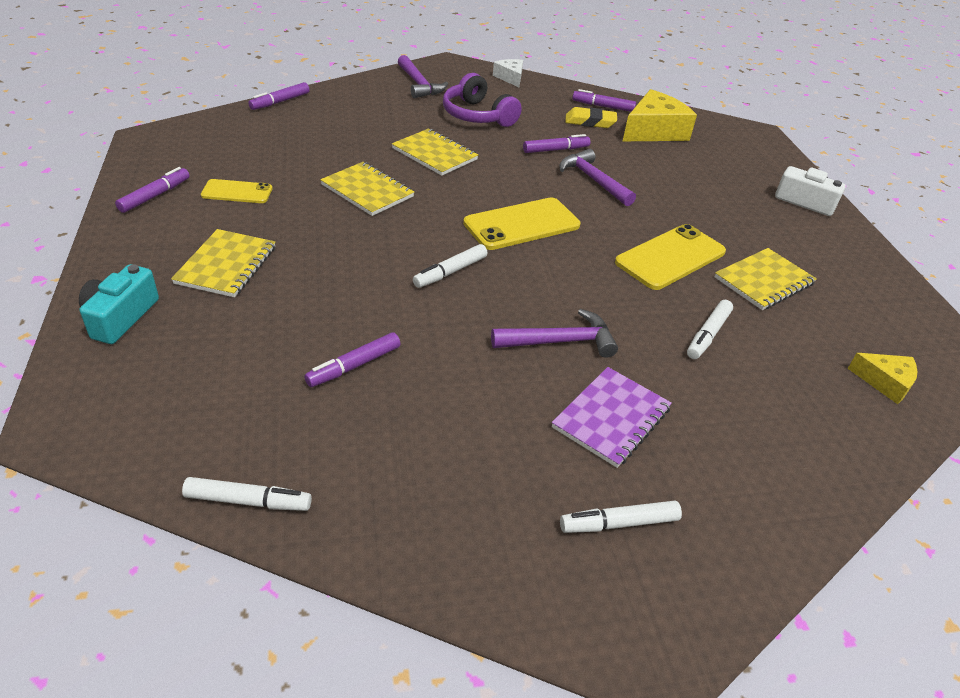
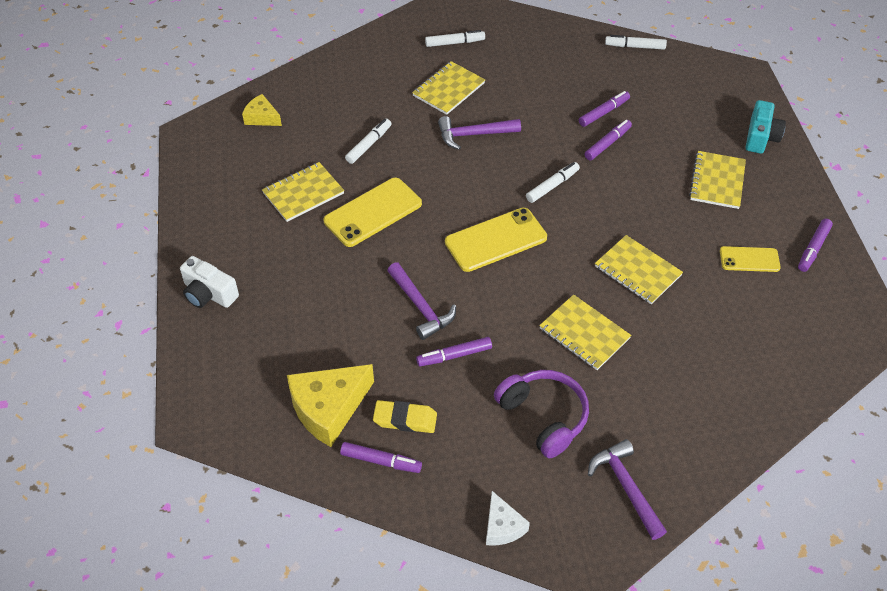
camera: 175 degrees left, 10 degrees up
purple marker [248,82,309,110] -> purple marker moved to [584,120,632,161]
purple notebook [552,367,672,468] -> yellow notebook [412,61,485,115]

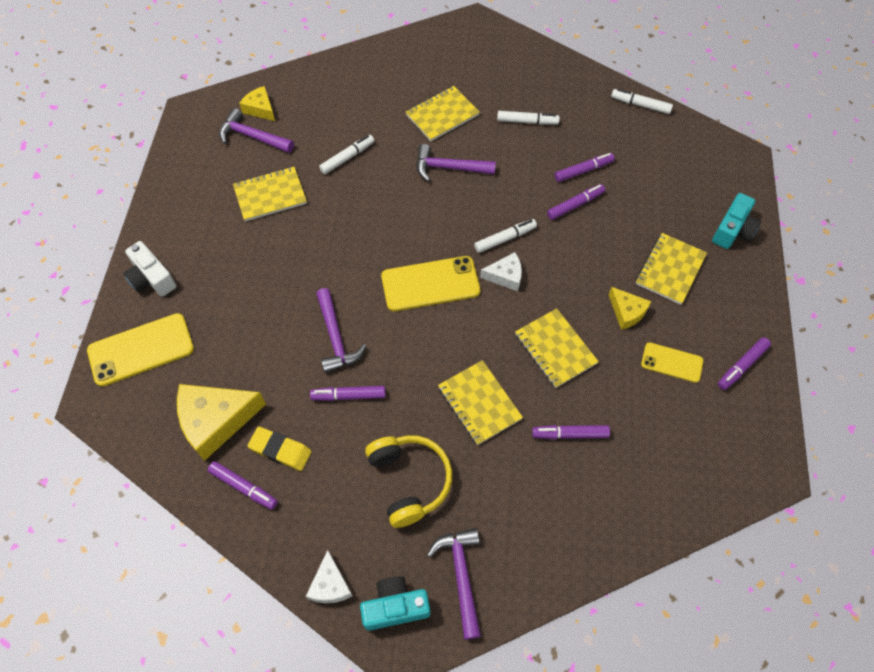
camera: 15 degrees right, 10 degrees up
yellow phone [324,178,422,247] -> yellow phone moved to [87,313,194,387]
white marker [425,30,485,47] -> white marker moved to [497,111,560,125]
purple headphones [494,370,589,458] -> yellow headphones [365,435,452,528]
none -> purple hammer [219,108,294,153]
none -> turquoise camera [360,576,430,631]
none -> white cheese [480,252,522,291]
none -> purple marker [532,425,610,439]
none -> yellow cheese [609,287,652,330]

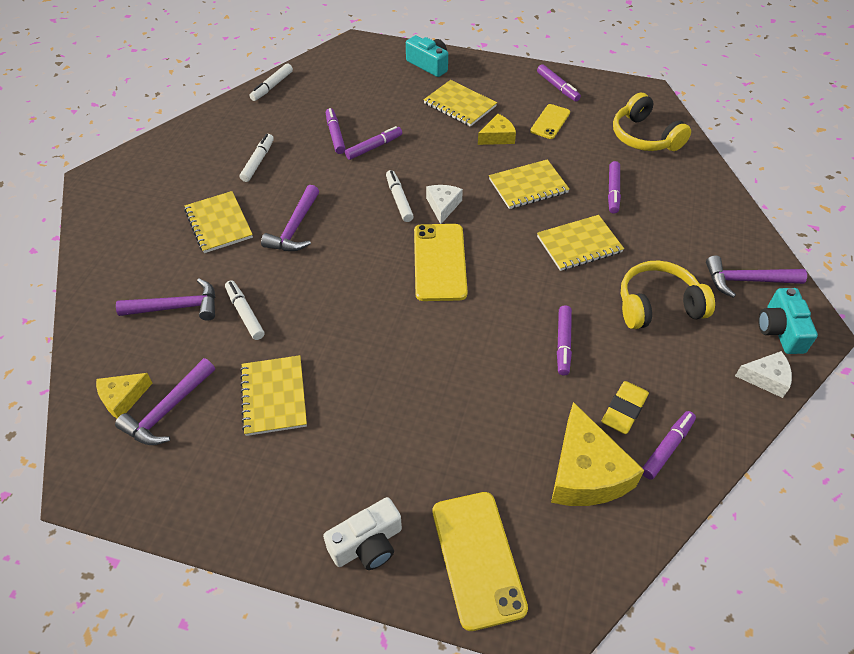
camera: 80 degrees left, 10 degrees down
purple hammer [316,288,366,373] -> purple hammer moved to [116,279,215,321]
purple marker [547,184,605,220] -> purple marker turned 75 degrees clockwise [345,126,402,160]
none -> yellow headphones [613,93,691,151]

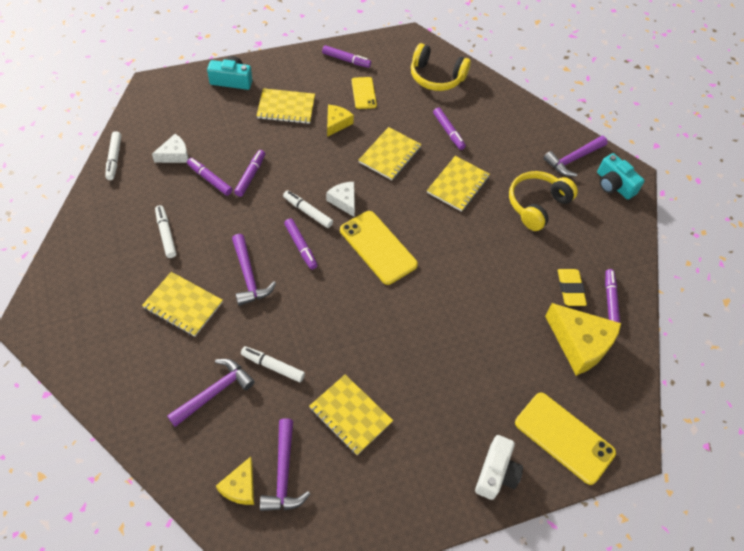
camera: 40 degrees left, 5 degrees up
purple marker [557,305,572,375] -> purple marker moved to [284,218,318,270]
white cheese [735,351,792,398] -> white cheese moved to [152,134,189,163]

